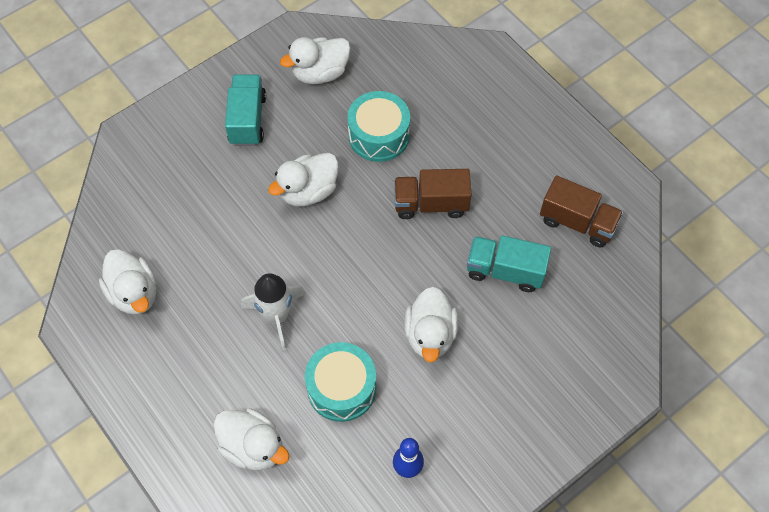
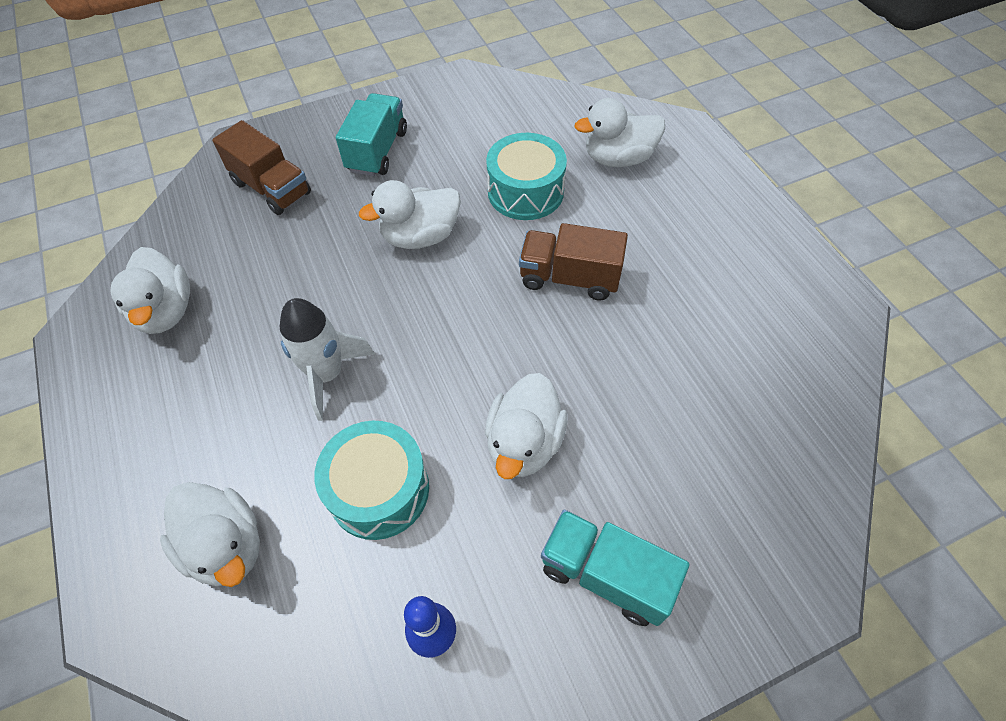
camera: 15 degrees right, 5 degrees down
white duck [280,37,351,84] -> white duck moved to [575,98,665,167]
turquoise truck [467,236,551,292] -> turquoise truck moved to [541,510,689,626]
brown truck [540,176,623,247] -> brown truck moved to [212,120,311,215]

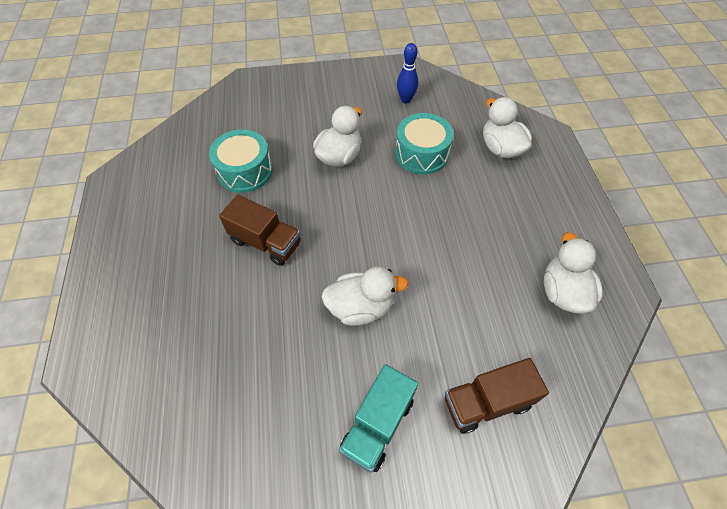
camera: 165 degrees left, 0 degrees up
brown truck [212,120,311,215] -> brown truck turned 75 degrees counterclockwise [445,358,549,434]
white rocket [279,298,375,421] -> none
turquoise drum [486,133,567,220] -> turquoise drum moved to [209,129,273,193]
turquoise truck [541,510,689,626] -> none
white duck [575,98,665,167] -> none

